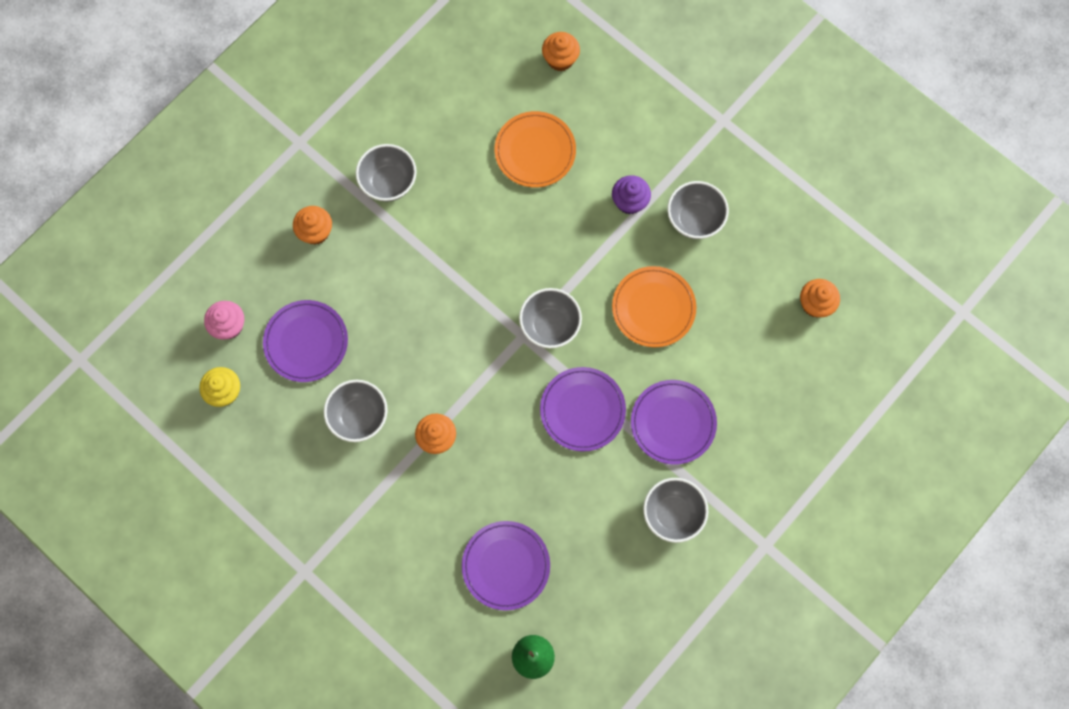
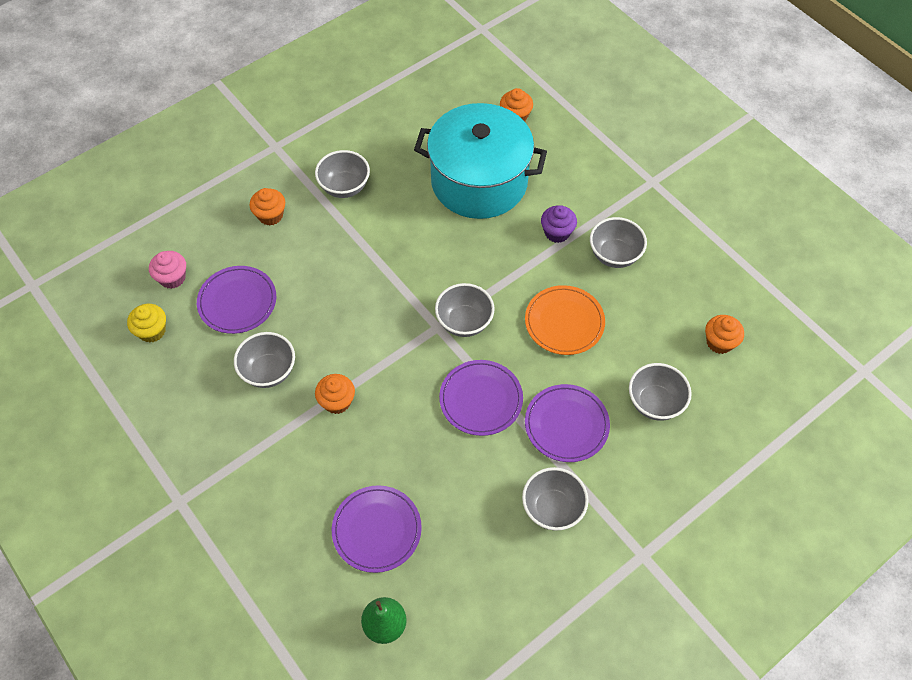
camera: 10 degrees right, 15 degrees down
orange plate [495,111,576,188] -> turquoise pot [414,103,547,219]
none -> grey bowl [629,363,692,421]

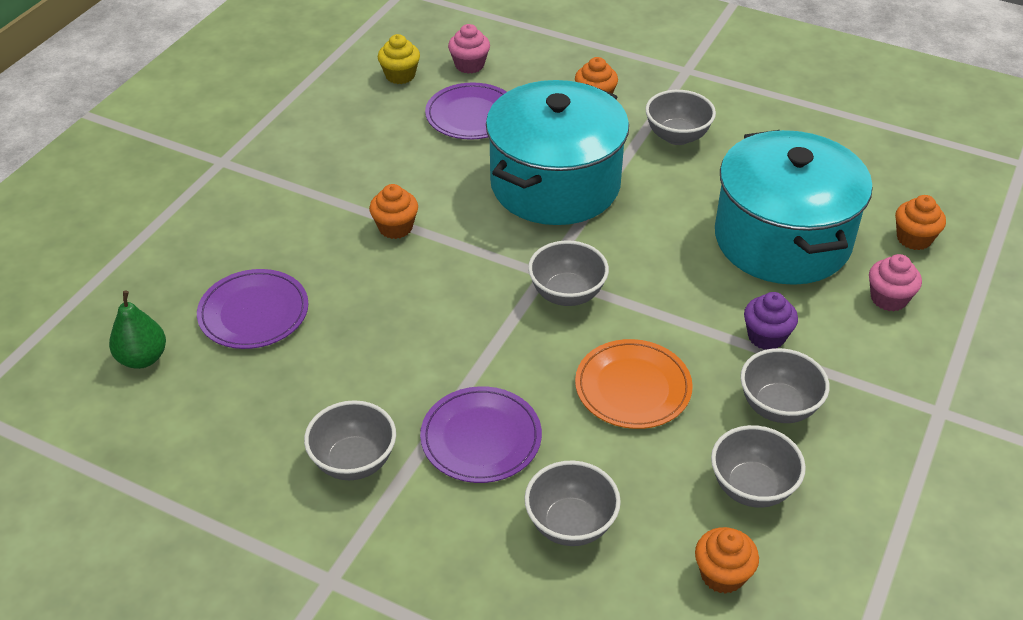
camera: 65 degrees right, 15 degrees down
grey bowl [234,332,295,388] -> grey bowl moved to [711,425,806,508]
purple plate [439,360,523,436] -> none
none -> turquoise pot [486,80,629,225]
none -> pink cupcake [869,254,922,311]

